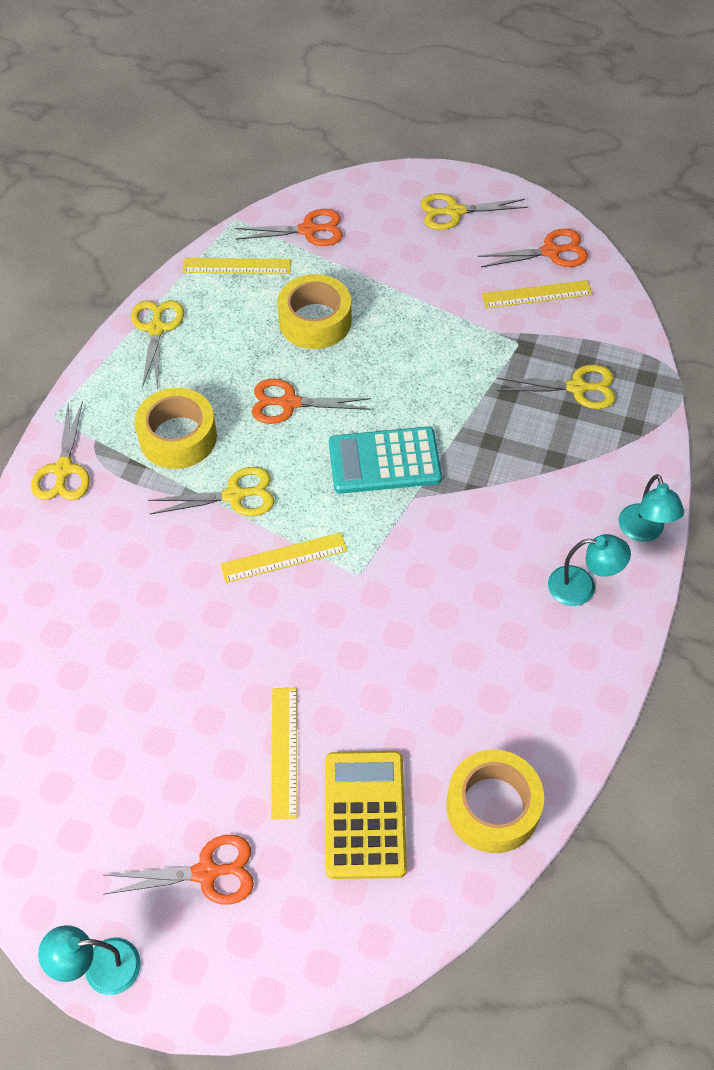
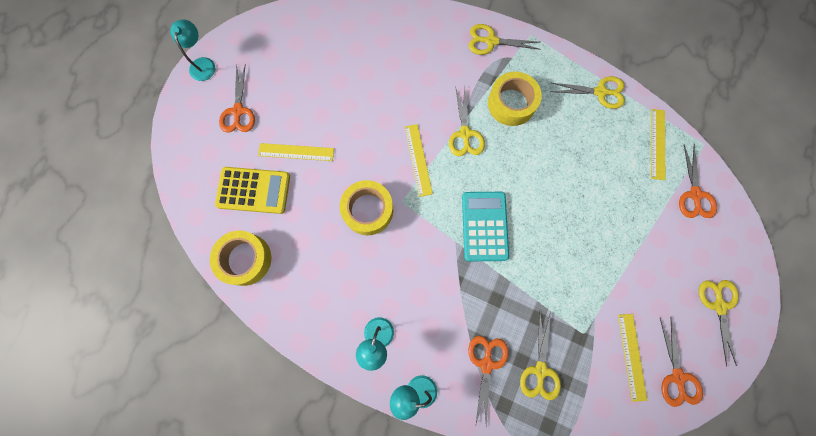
camera: 95 degrees right, 20 degrees up
orange scissors [252,379,371,424] -> orange scissors moved to [468,336,508,427]
yellow tape [277,274,352,349] -> yellow tape moved to [340,180,393,235]

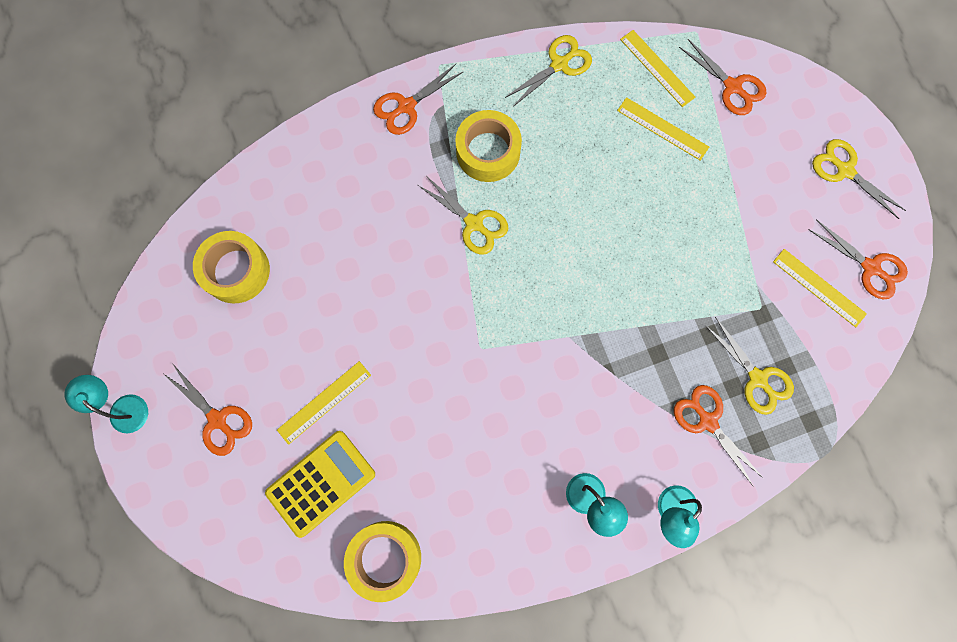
camera: 45 degrees left, 0 degrees up
yellow tape [340,180,393,235] -> yellow tape moved to [193,231,270,304]
yellow ruler [405,124,433,197] -> yellow ruler moved to [617,97,709,161]
turquoise calculator [462,192,509,261] -> none
yellow scissors [469,24,541,55] -> orange scissors [373,64,464,135]

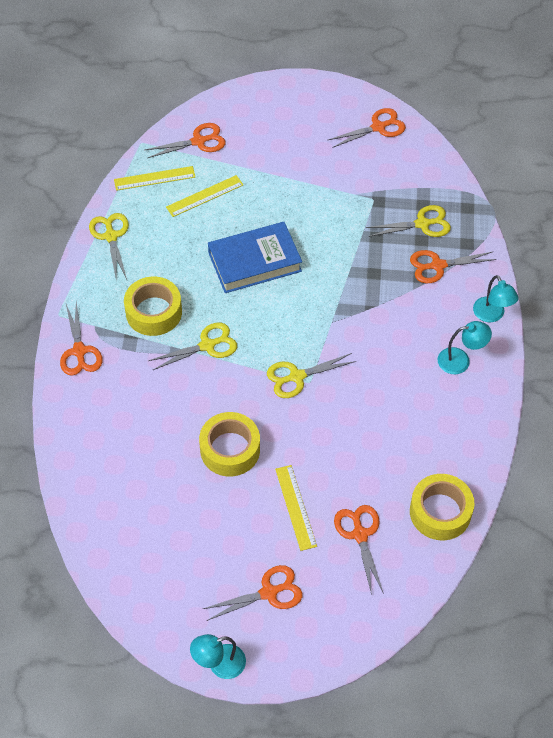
camera: 65 degrees left, 20 degrees down
yellow tape [193,231,270,304] -> yellow tape moved to [199,412,260,476]
yellow calculator [265,431,375,538] -> orange scissors [334,505,384,595]
yellow ruler [773,249,867,327] -> none
yellow scissors [812,139,906,219] -> yellow scissors moved to [267,353,356,398]
none -> blue book [208,222,302,293]

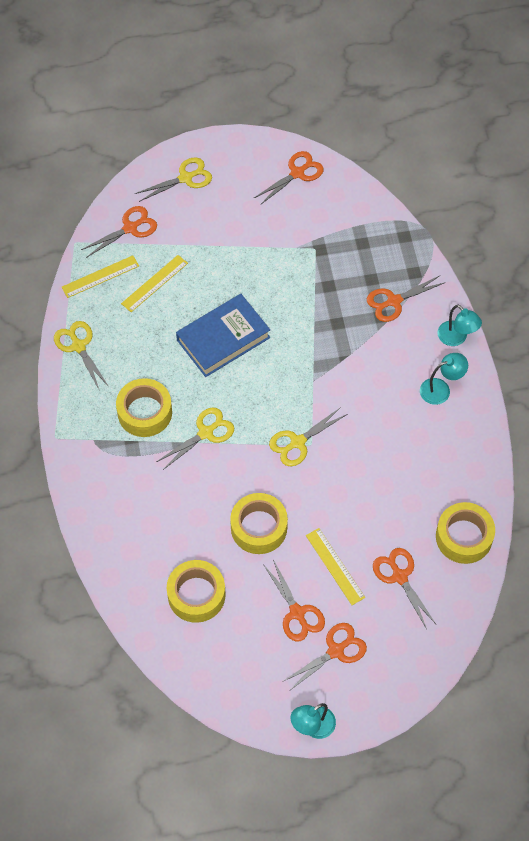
camera: 15 degrees left, 5 degrees up
orange scissors [60,302,103,376] -> orange scissors moved to [263,559,325,642]
yellow scissors [366,205,451,237] -> yellow scissors moved to [135,158,212,202]
none -> yellow tape [167,560,226,623]

